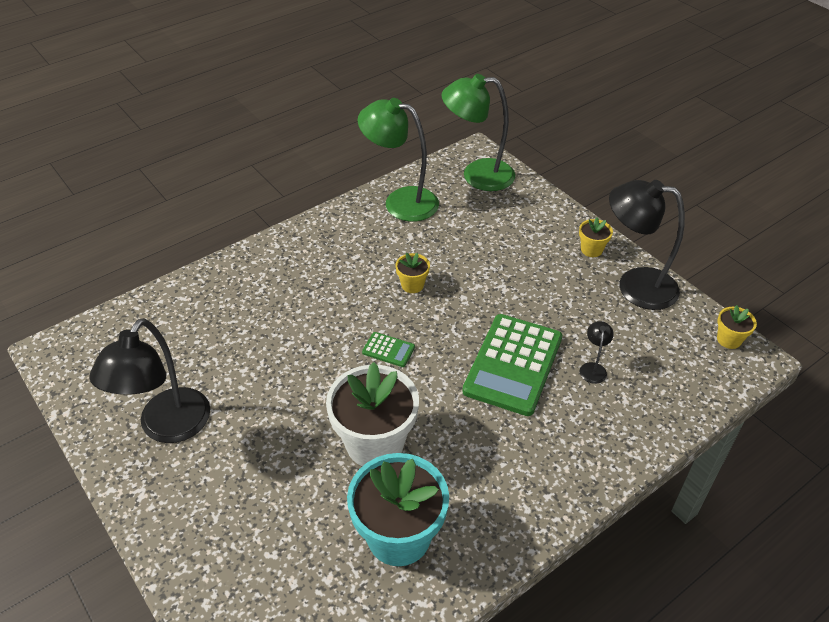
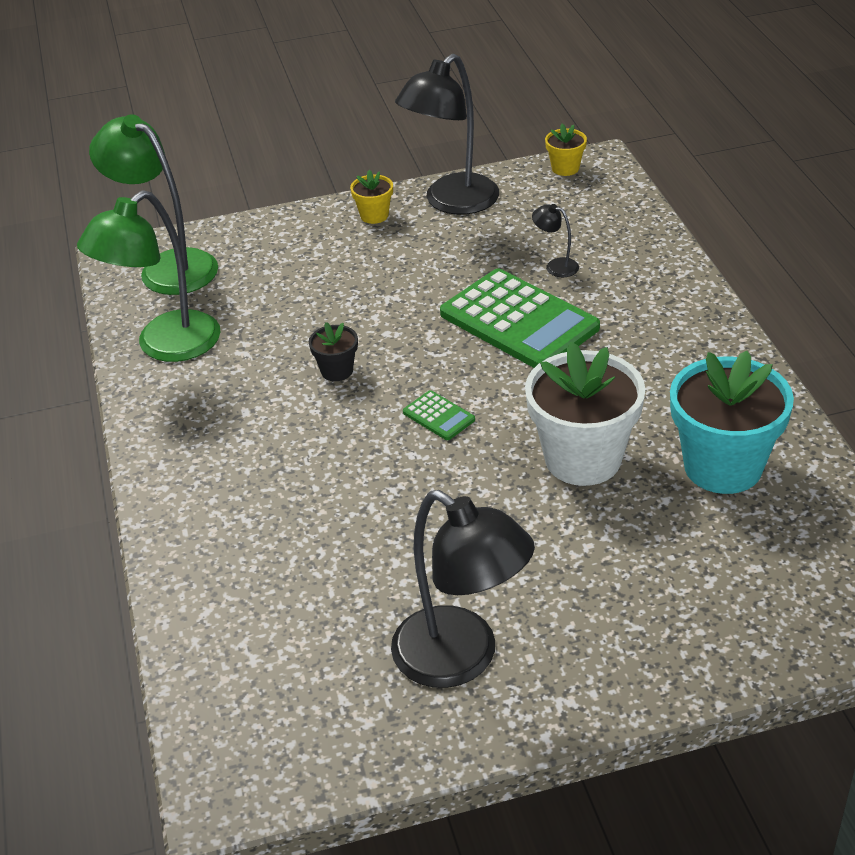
camera: 65 degrees left, 5 degrees down
green calculator [362,332,415,367] -> green calculator turned 90 degrees clockwise [403,390,475,440]
yellow flower pot [395,253,430,293] -> black flower pot [309,322,358,381]
green lamp [442,74,515,191] -> green lamp turned 105 degrees clockwise [89,114,218,295]

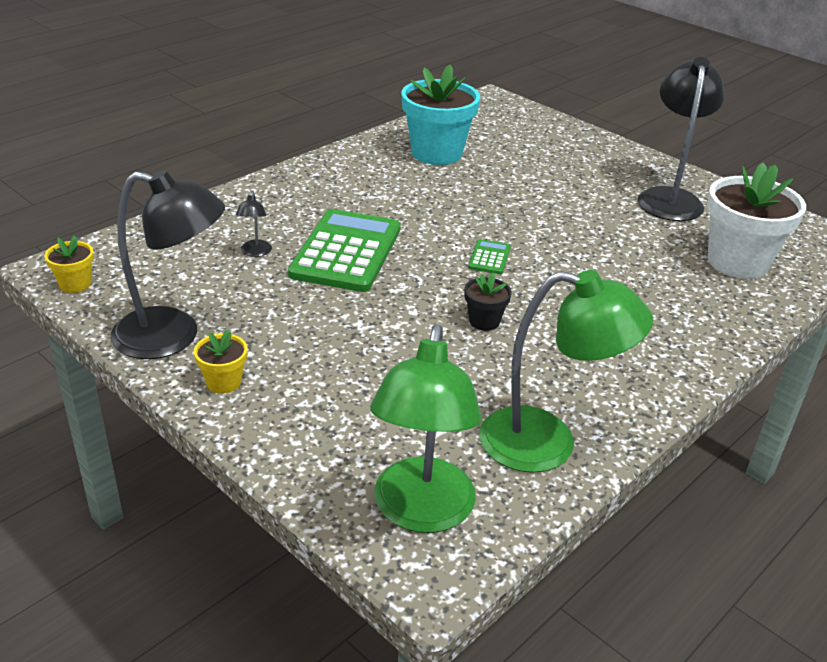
camera: 125 degrees left, 5 degrees down
white flower pot [525,342,646,486] -> white flower pot moved to [707,163,806,279]

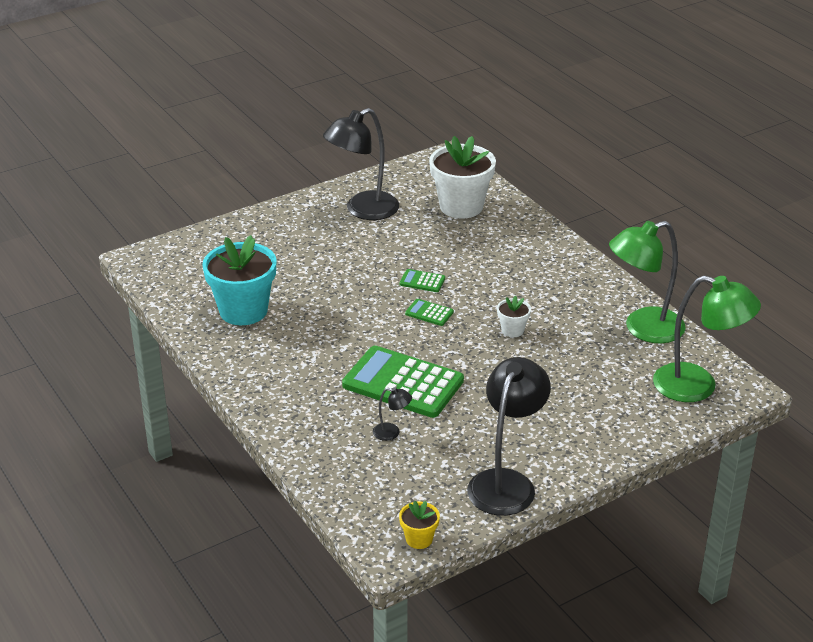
camera: 75 degrees left, 0 degrees up
yellow flower pot [194,329,247,394] -> none
black flower pot [464,273,512,331] -> white flower pot [497,296,531,337]
green lamp [480,270,653,473] -> green lamp turned 135 degrees counterclockwise [609,221,686,343]
black lamp [638,57,725,221] -> black lamp turned 60 degrees counterclockwise [323,108,399,220]
none -> green calculator [399,269,445,292]

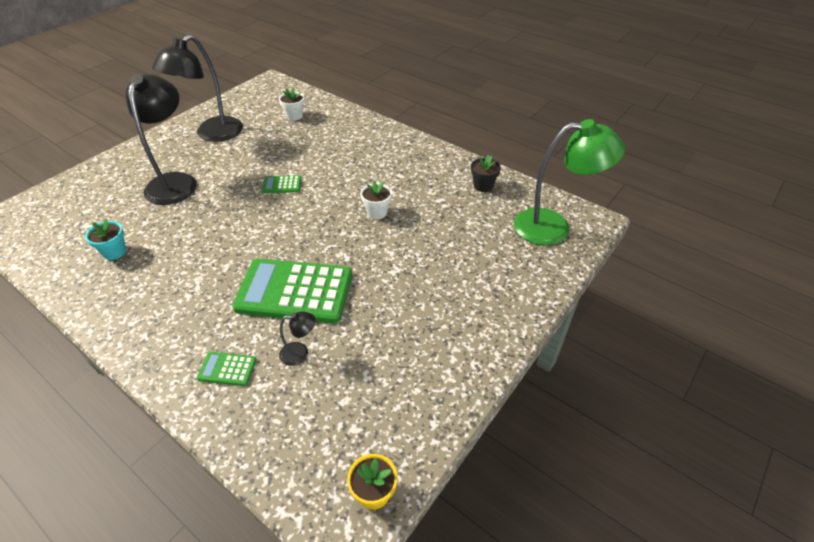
camera: 20 degrees left, 10 degrees up
turquoise flower pot [202,235,277,325] -> turquoise flower pot [85,219,126,260], size x0.46
green calculator [405,299,454,326] -> green calculator moved to [197,352,257,386]
white flower pot [429,136,496,219] -> white flower pot [279,88,305,121], size x0.46
black lamp [467,357,551,516] -> black lamp moved to [126,74,197,205]
green lamp [609,221,686,343] -> black flower pot [471,155,501,192]

